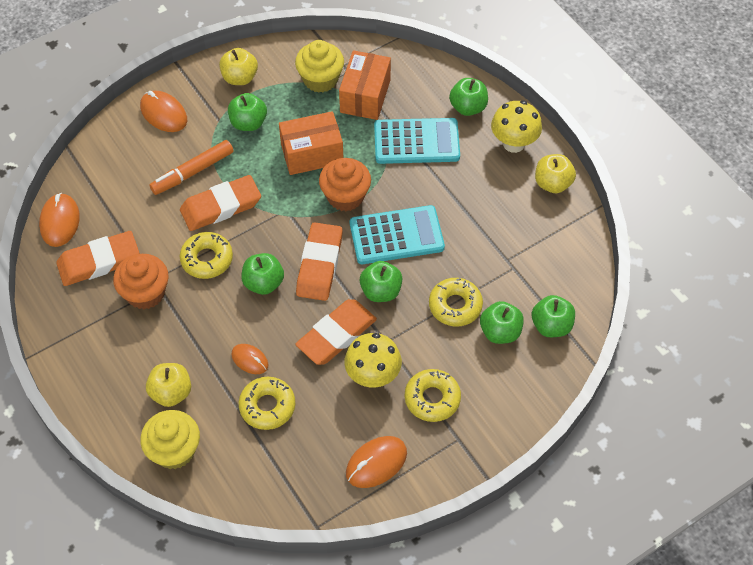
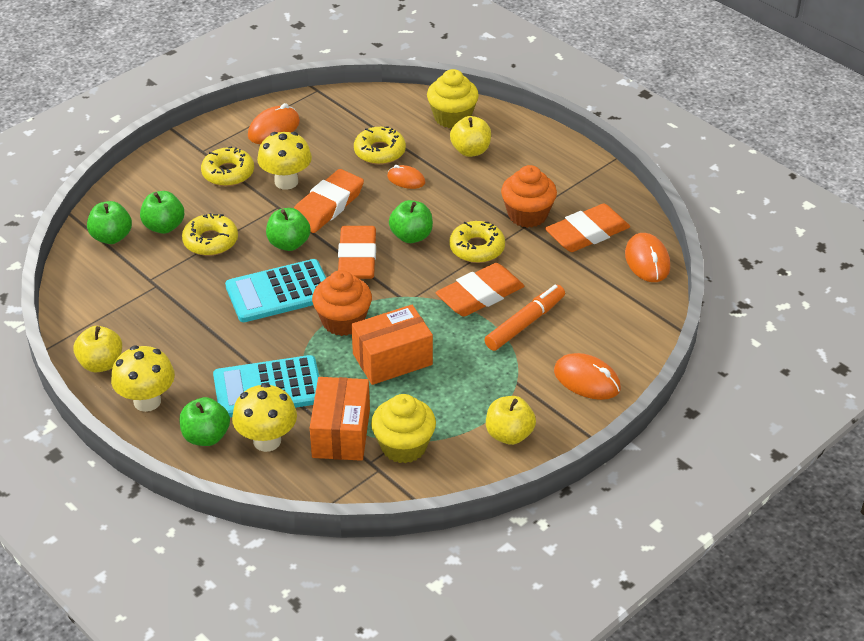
camera: 170 degrees right, 15 degrees down
green apple [228,93,267,131] -> none
none -> yellow mushroom [232,383,297,452]

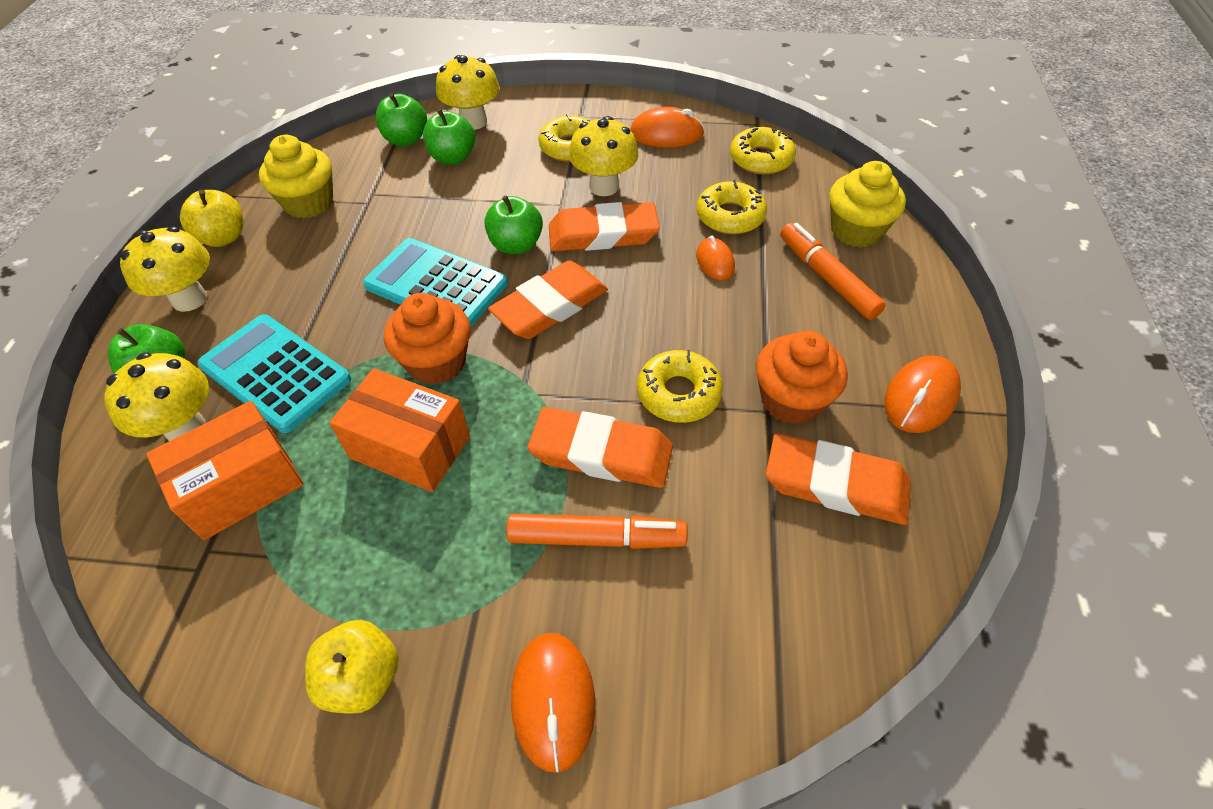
camera: 50 degrees right, 10 degrees up
yellow donut [182,213,238,256] -> yellow donut moved to [730,127,796,175]
yellow cupcake [371,394,436,464] -> yellow cupcake moved to [259,135,333,219]
green apple [389,200,433,243] -> none
yellow apple [450,116,491,157] -> orange marker [780,223,886,320]
orange mouse [625,233,670,282] -> orange mouse moved to [885,355,961,433]
none -> yellow mushroom [436,55,500,130]

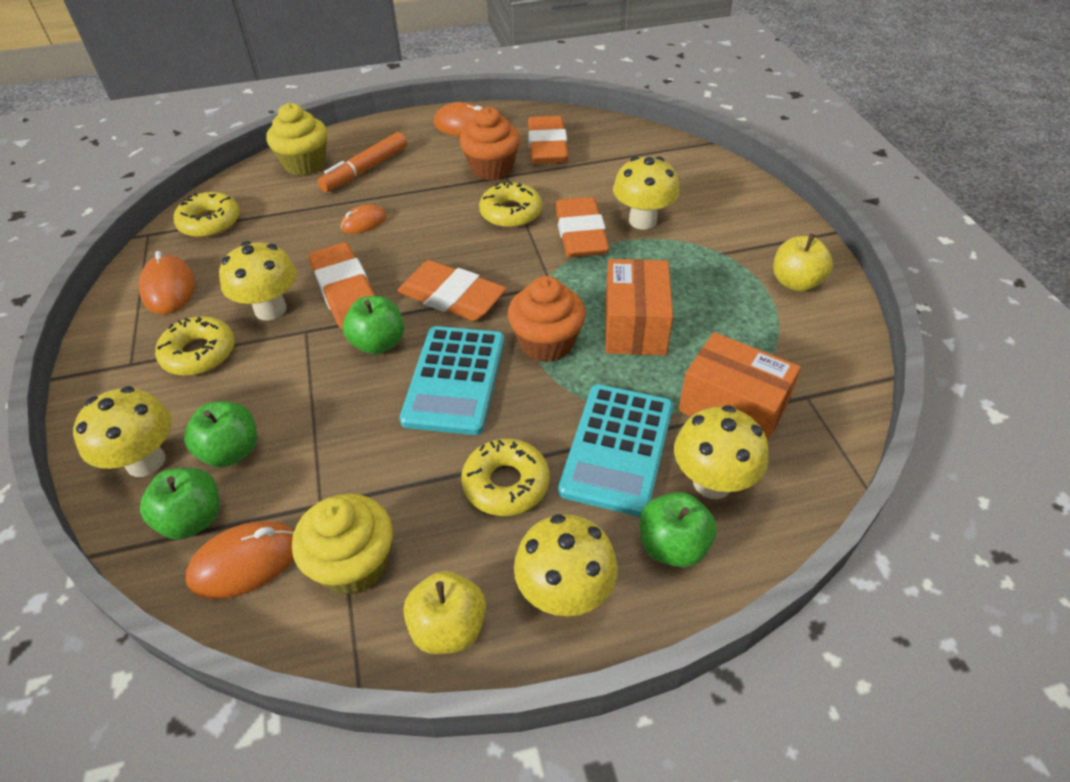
camera: 110 degrees left, 5 degrees down
orange marker [506,514,688,549] -> yellow mushroom [613,157,680,230]
orange mouse [511,633,595,773] -> orange mouse moved to [185,521,294,599]
yellow donut [697,180,767,234] -> yellow donut moved to [461,438,550,516]

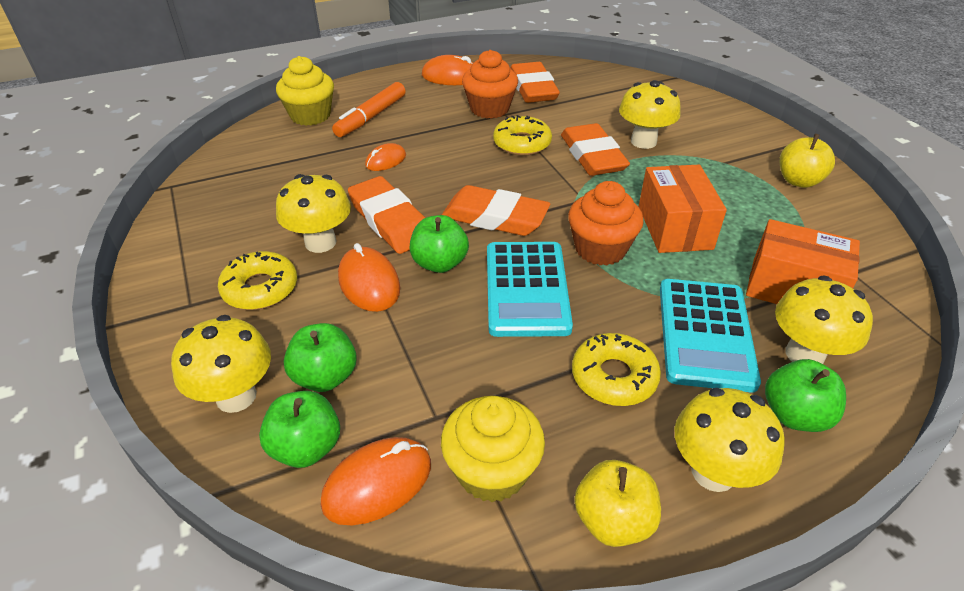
camera: 10 degrees left, 5 degrees down
orange mouse [139,251,195,315] -> orange mouse moved to [338,243,400,312]
yellow donut [173,192,240,238] -> none

